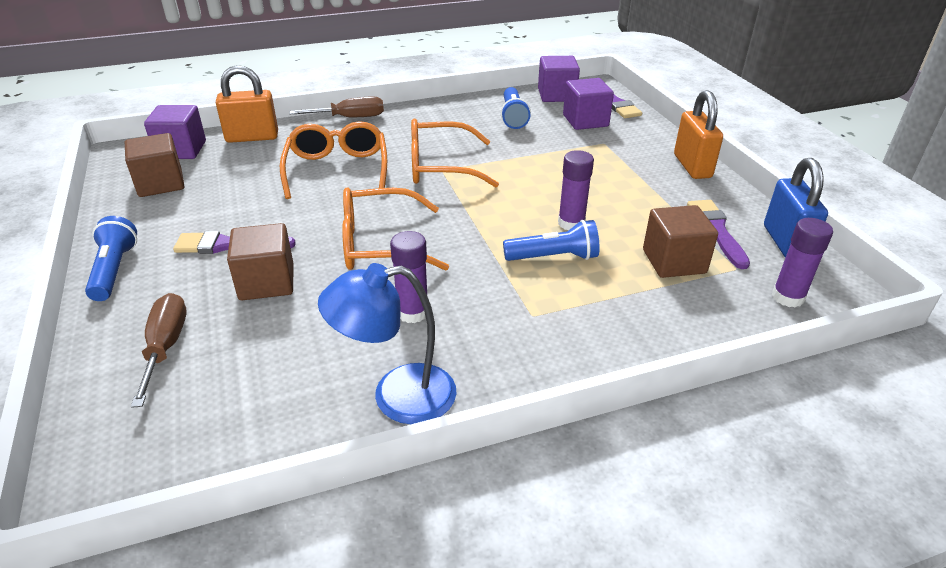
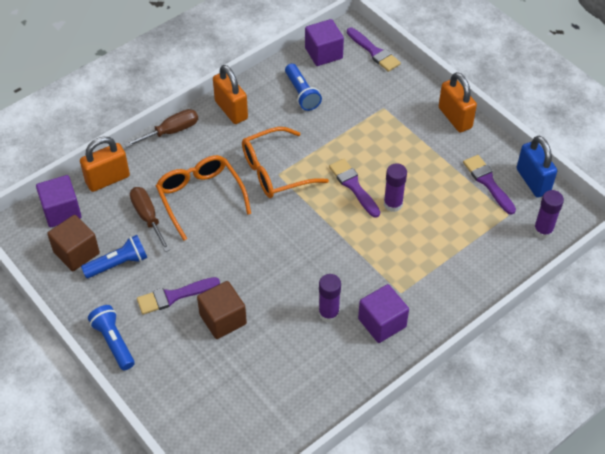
camera: 20 degrees left, 15 degrees up
brown screwdriver [131,293,187,408] -> brown screwdriver moved to [130,187,170,252]
blue lamp [318,263,457,424] -> none
orange glasses [342,187,449,271] -> none
blue flashlight [503,220,600,261] -> blue flashlight moved to [81,235,147,278]
purple cube [563,78,614,130] -> purple cube moved to [358,284,409,343]
brown cube [643,205,718,278] -> none
none -> orange padlock [213,65,248,124]
none -> purple brush [329,159,380,218]

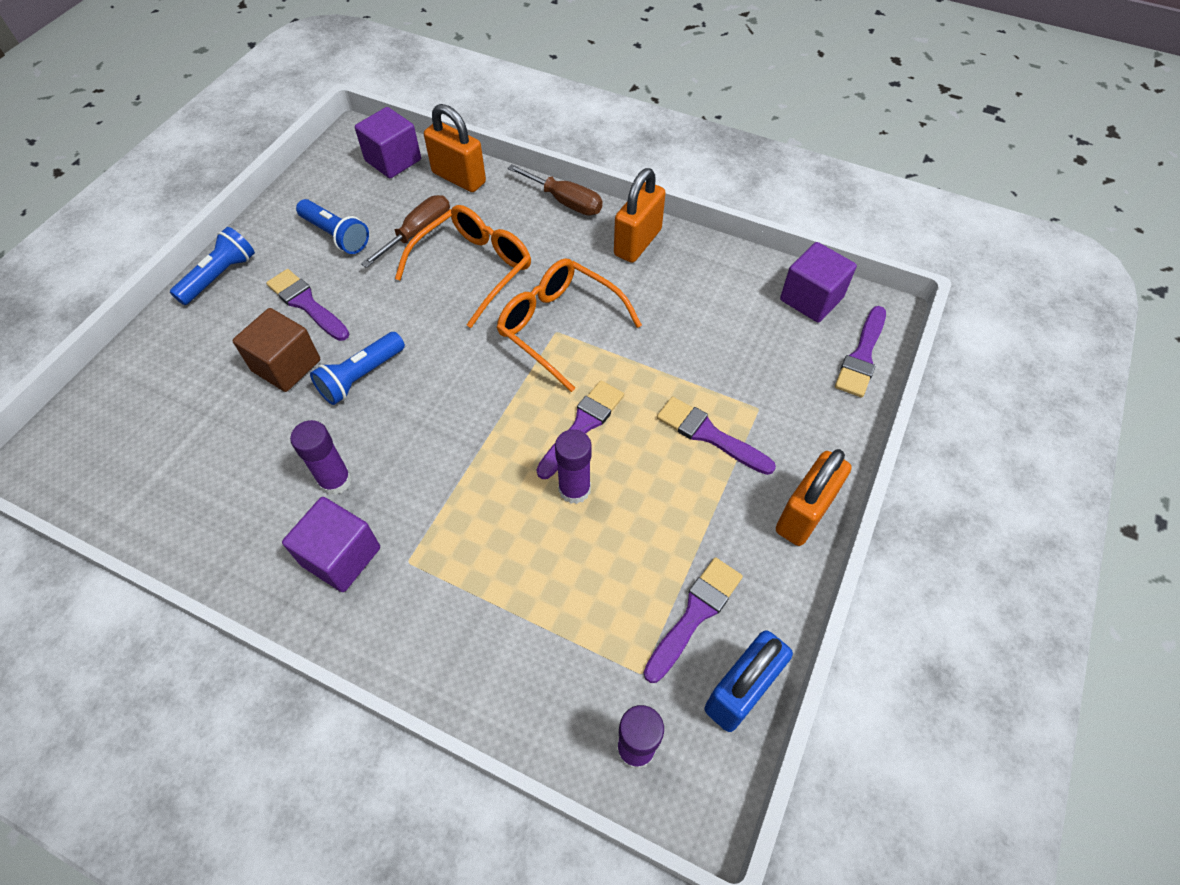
camera: 65 degrees right, 5 degrees up
brown cube [47,215,100,271] -> none
blue flashlight [285,64,322,111] -> blue flashlight moved to [310,332,405,405]
none -> purple brush [657,397,776,475]

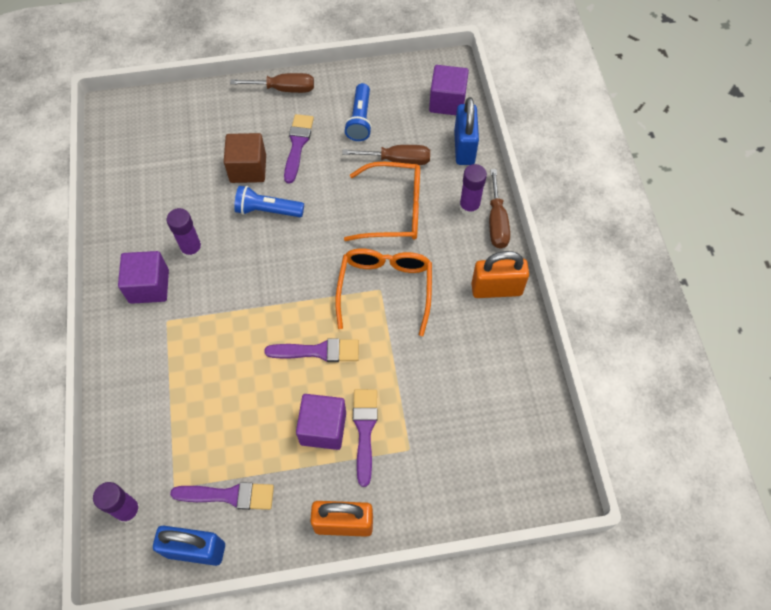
camera: 55 degrees right, 5 degrees up
blue flashlight [170,227,255,305] -> brown screwdriver [230,73,314,93]
orange padlock [424,104,486,192] -> blue padlock [454,97,479,165]
purple glue stick [555,429,591,504] -> purple glue stick moved to [459,164,487,216]
purple cube [780,242,857,323] -> purple cube moved to [296,394,346,450]
purple brush [835,306,886,397] -> none

